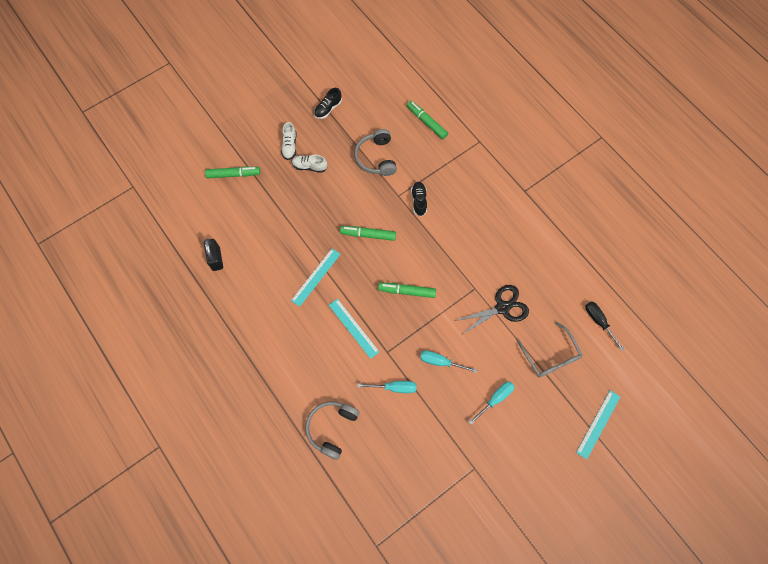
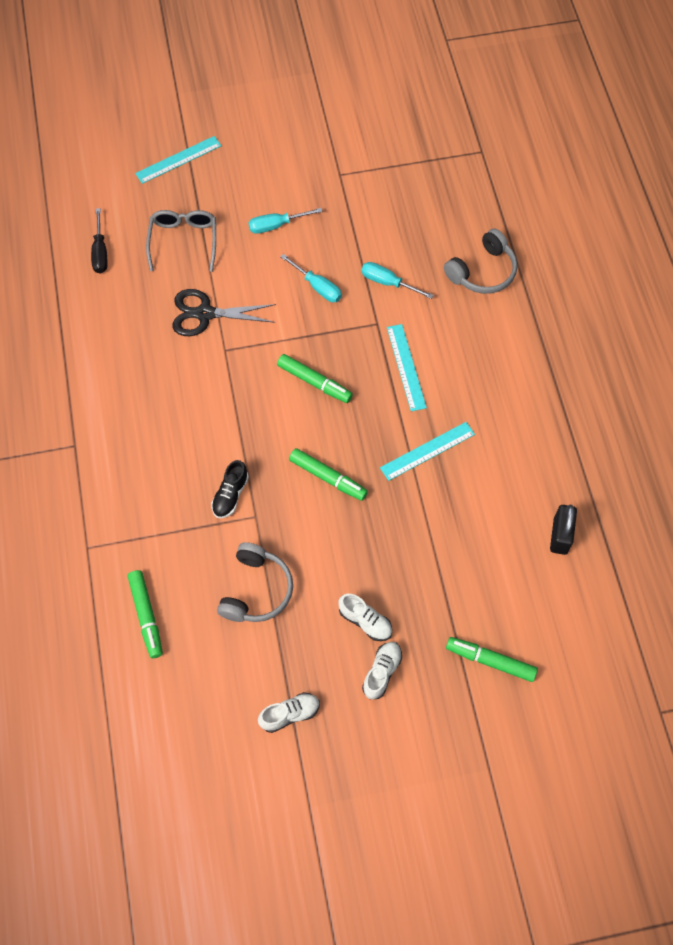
camera: 155 degrees left, 5 degrees down
black shoe [314,88,342,119] -> white shoe [258,692,320,733]

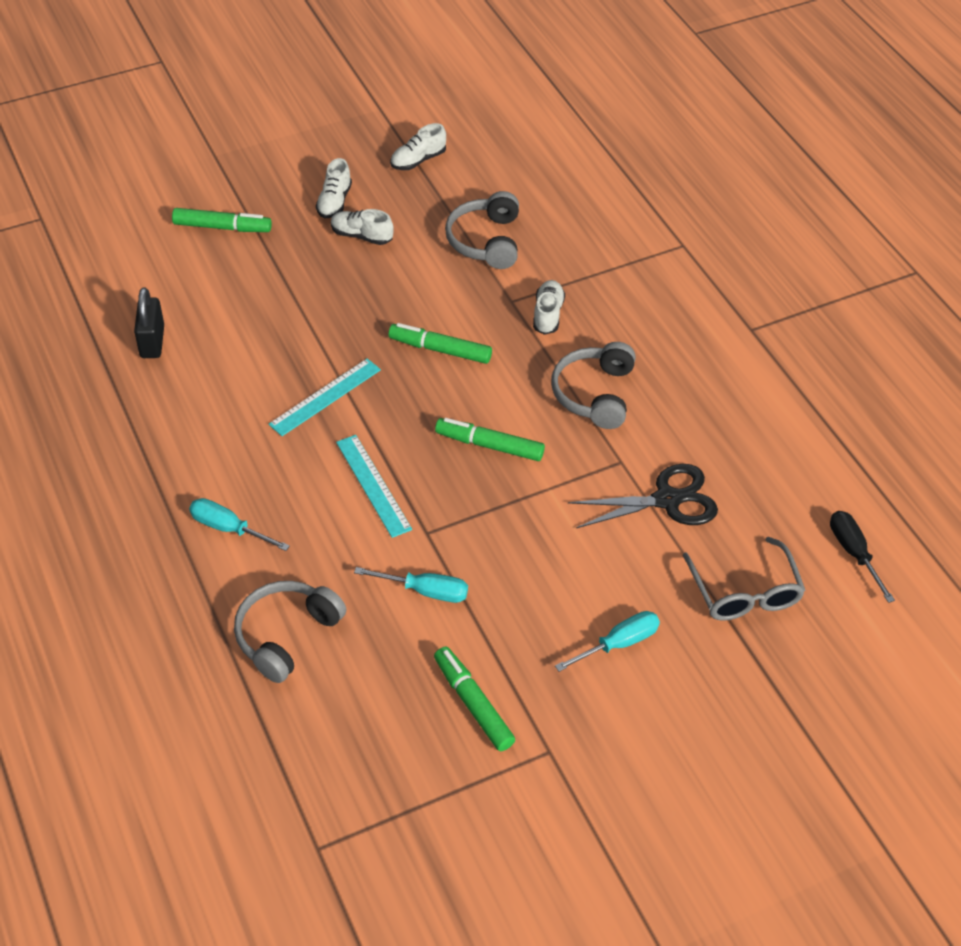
camera: 165 degrees right, 15 degrees down
green marker [128,570,163,658] -> green marker moved to [434,647,515,751]
turquoise ruler [135,136,221,184] -> none
black shoe [211,460,249,518] -> white shoe [533,280,565,335]
turquoise screwdriver [280,254,342,302] -> turquoise screwdriver moved to [189,498,290,551]
none -> grey headphones [551,342,636,429]

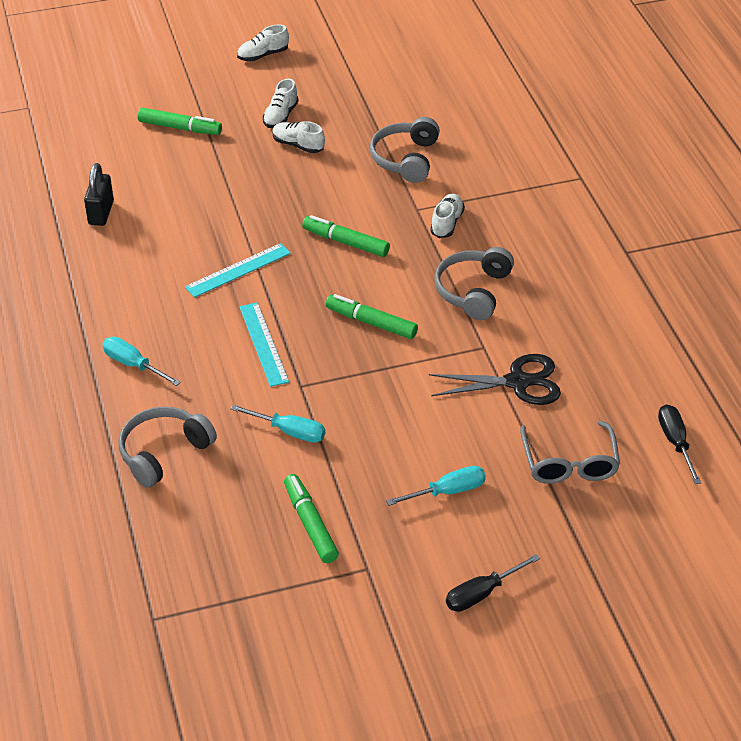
camera: 10 degrees right, 5 degrees down
white shoe [390,123,446,170] -> white shoe moved to [237,24,289,61]
none -> black screwdriver [446,554,540,612]

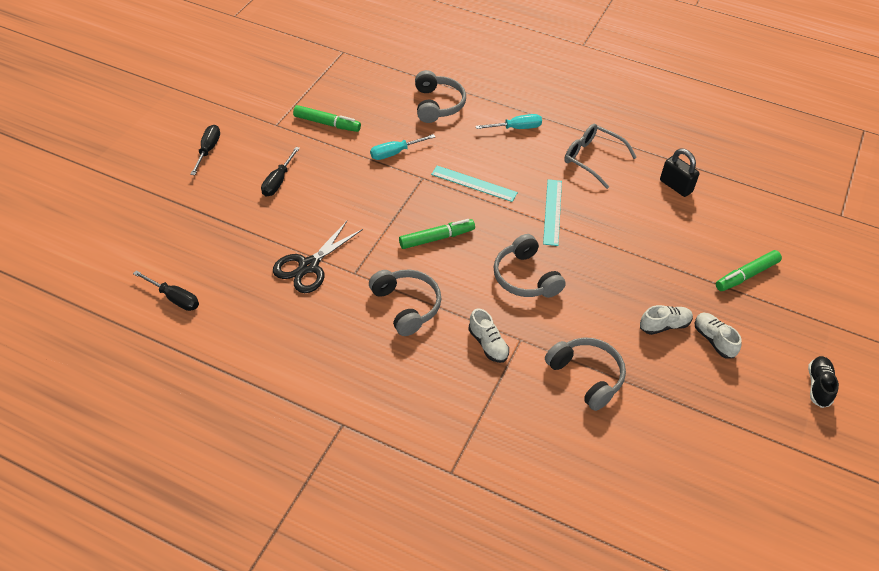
camera: 130 degrees right, 5 degrees up
white shoe [237,24,289,61] -> black shoe [808,356,839,408]
green marker [302,215,390,257] -> grey headphones [494,234,566,298]
turquoise screwdriver [386,466,486,506] -> black screwdriver [261,147,300,196]
grey glasses [520,421,620,484] -> grey glasses moved to [564,124,637,189]

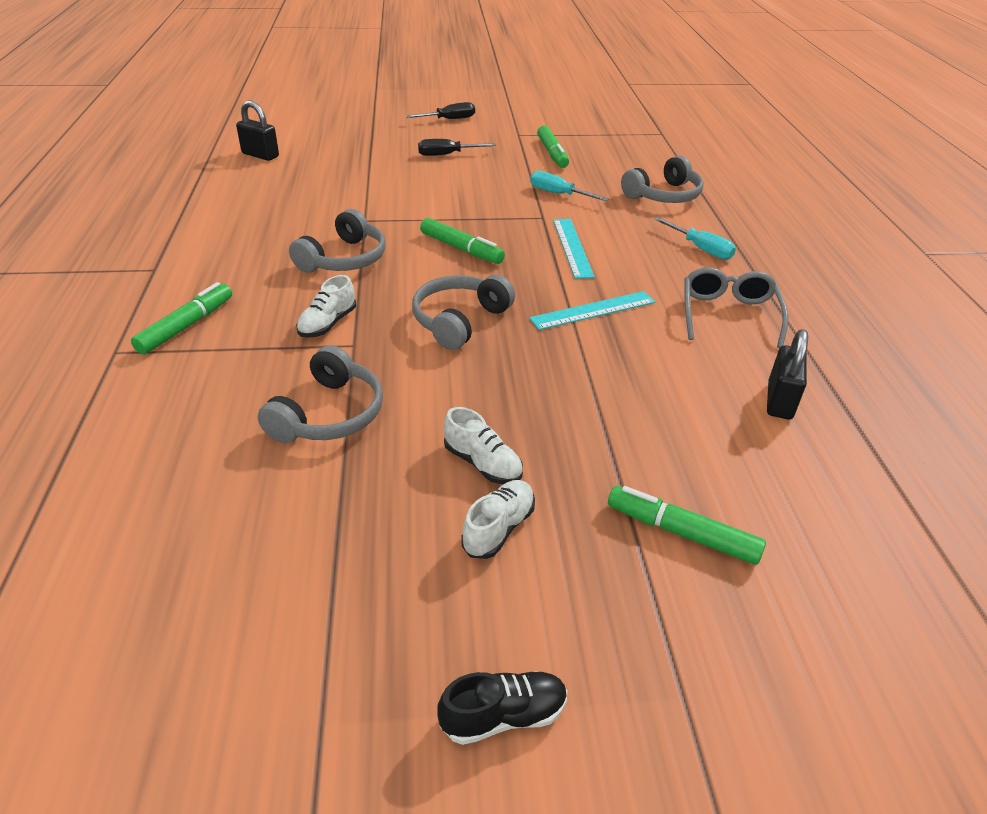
camera: 60 degrees right, 10 degrees down
black screwdriver [133,270,199,311] -> black padlock [236,101,279,161]
black scissors [273,221,363,293] -> none
none -> green marker [131,282,232,355]

